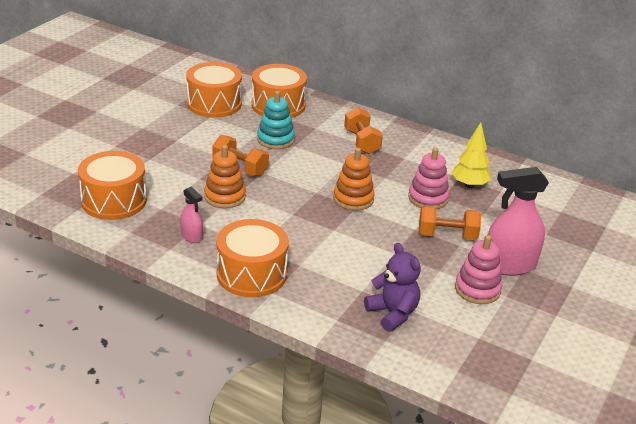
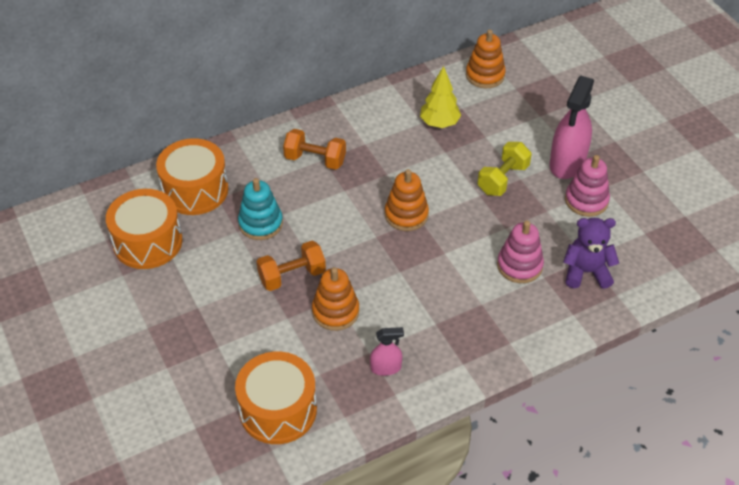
camera: 55 degrees left, 15 degrees up
orange drum [216,219,289,297] -> none
pink stacking toy [408,147,449,209] -> pink stacking toy moved to [497,221,544,283]
orange dumbbell [419,206,481,240] -> yellow dumbbell [477,142,532,196]
none -> orange stacking toy [466,29,506,88]

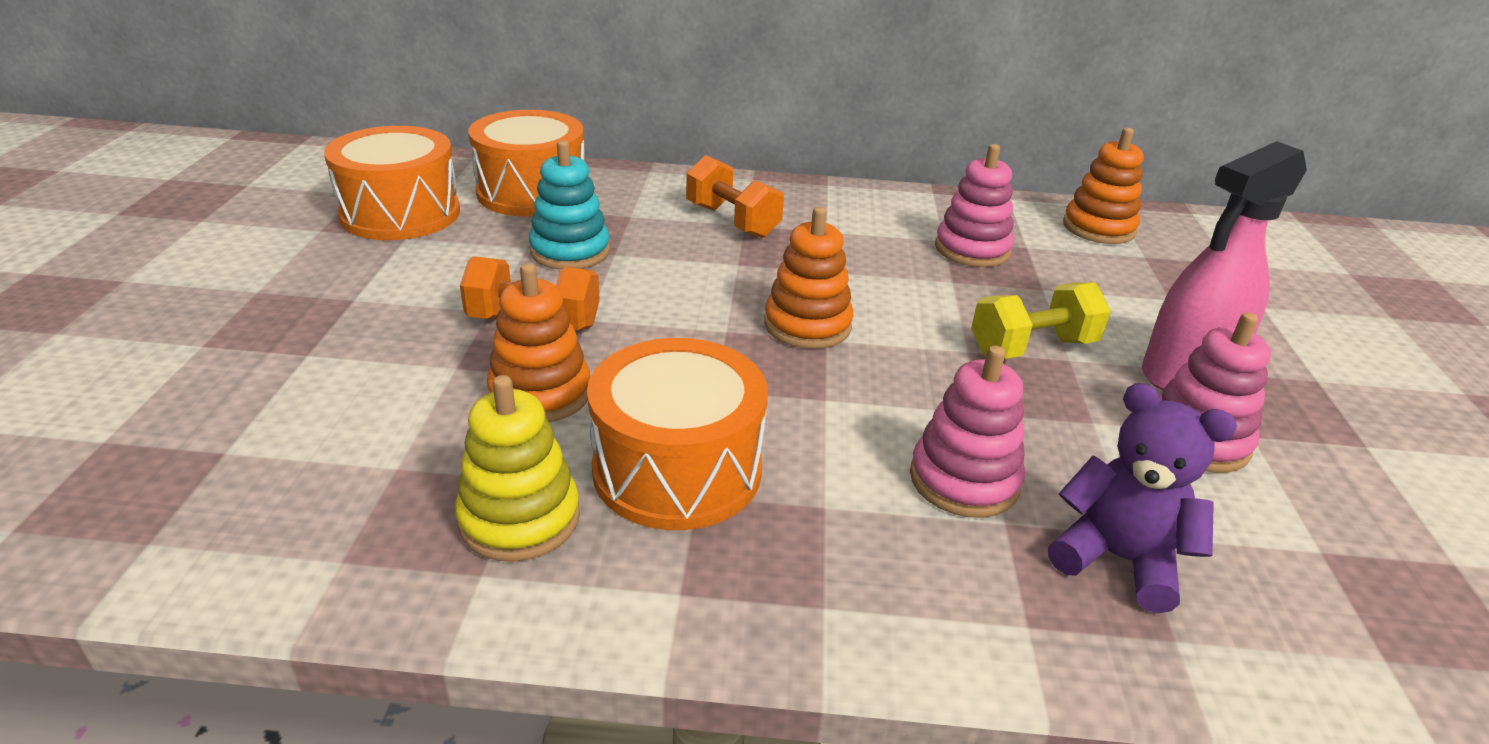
camera: 30 degrees right, 15 degrees down
orange drum [235,351,317,444] -> orange drum moved to [587,338,768,530]
pink spray bottle [370,327,404,376] -> yellow stacking toy [455,375,580,562]
yellow tree [420,66,461,128] -> pink stacking toy [935,144,1014,267]

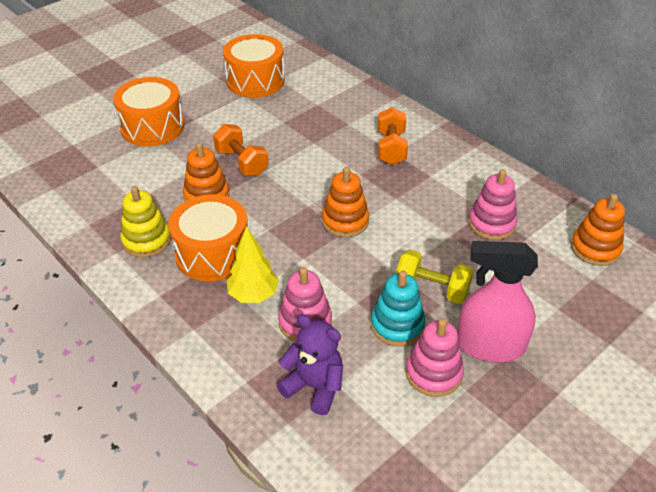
camera: 45 degrees right, 10 degrees up
orange drum [468,110,584,217] -> orange drum moved to [113,77,184,147]
turquoise stacking toy [529,140,610,270] -> turquoise stacking toy moved to [371,270,425,347]
purple teddy bear [1048,383,1237,613] -> purple teddy bear turned 45 degrees counterclockwise [277,314,343,415]
none -> yellow tree [227,226,279,303]

